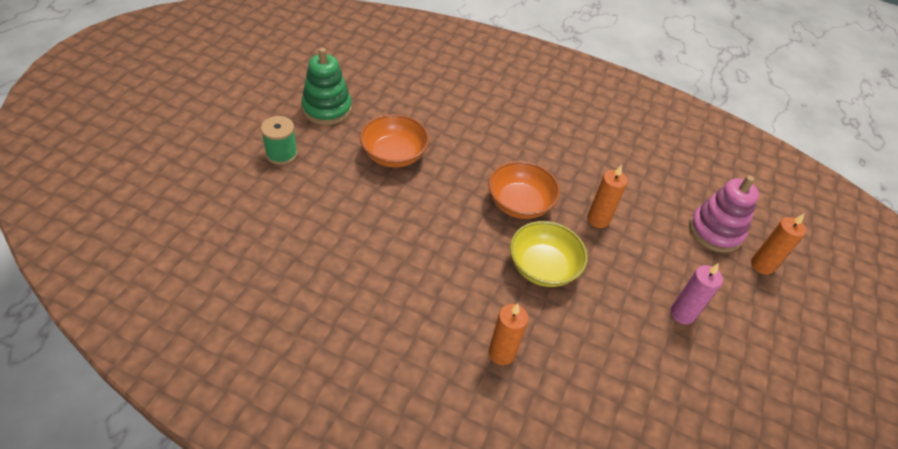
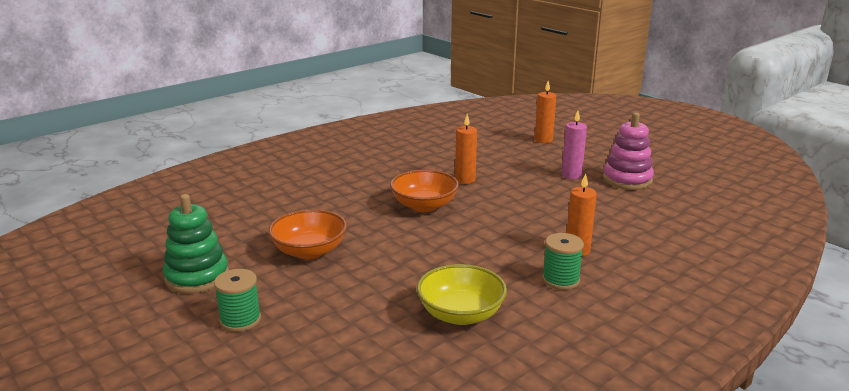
camera: 60 degrees left, 25 degrees down
yellow bowl [510,221,588,287] -> yellow bowl moved to [417,264,507,325]
pink stacking toy [689,175,759,253] -> pink stacking toy moved to [603,112,654,190]
none -> green spool [542,233,584,290]

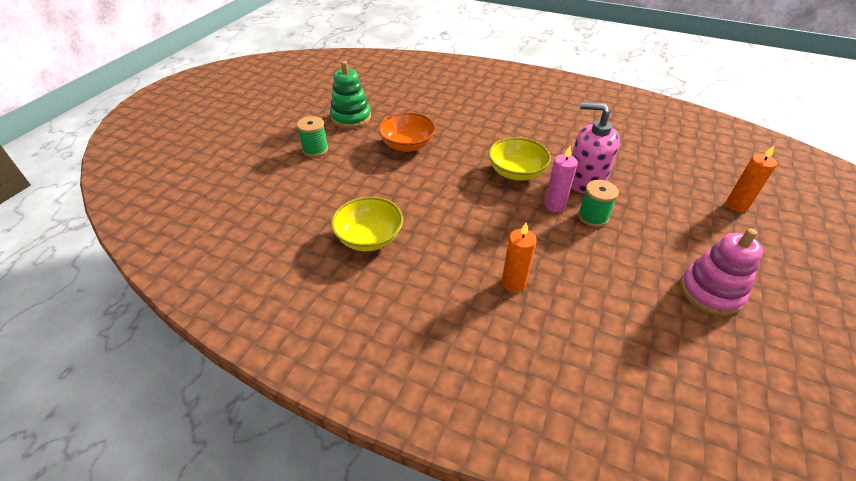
camera: 65 degrees right, 20 degrees up
orange bowl [390,170,459,212] -> yellow bowl [488,137,551,181]
orange candle [455,114,477,184] -> pink soap dispenser [571,102,620,193]
green spool [542,233,584,290] -> green spool moved to [578,180,619,227]
pink candle [562,110,587,179] -> pink candle moved to [545,146,578,212]

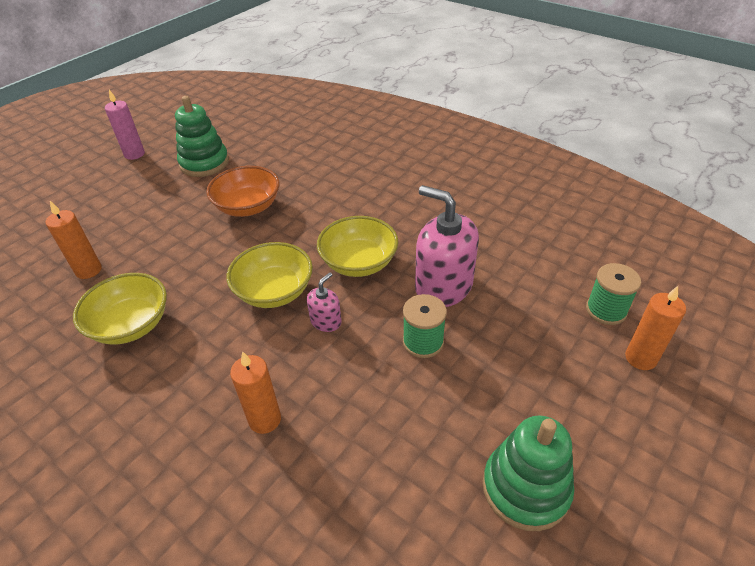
camera: 15 degrees right, 0 degrees up
green spool [297,116,328,157] -> green spool moved to [586,263,641,325]
pink candle [545,146,578,212] -> pink candle moved to [105,90,145,160]
pink stacking toy [680,229,763,316] -> green stacking toy [483,416,574,531]
none -> orange candle [45,201,102,279]
none -> yellow bowl [227,242,313,308]
none -> pink soap dispenser [307,272,342,332]

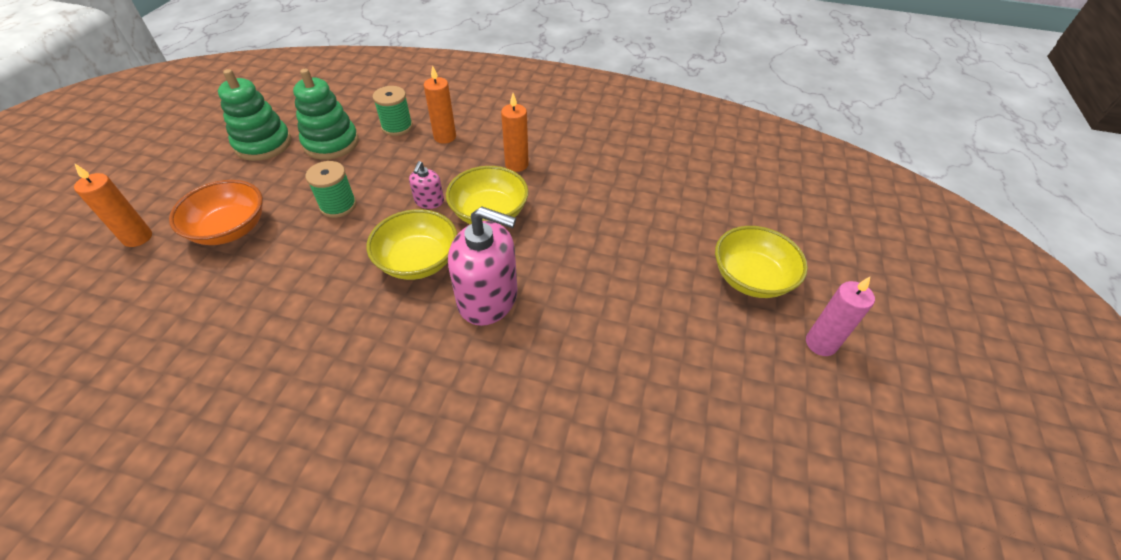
camera: 155 degrees right, 5 degrees up
orange candle [45,201,102,279] -> orange candle moved to [501,93,529,172]
yellow bowl [73,273,167,345] -> yellow bowl moved to [715,226,808,298]
green stacking toy [175,96,229,177] -> green stacking toy moved to [293,69,359,160]
orange bowl [206,166,280,217] -> orange bowl moved to [169,180,263,245]
pink soap dispenser [415,185,479,307] -> pink soap dispenser moved to [448,206,517,326]
green spool [586,263,641,325] -> green spool moved to [373,86,413,136]

